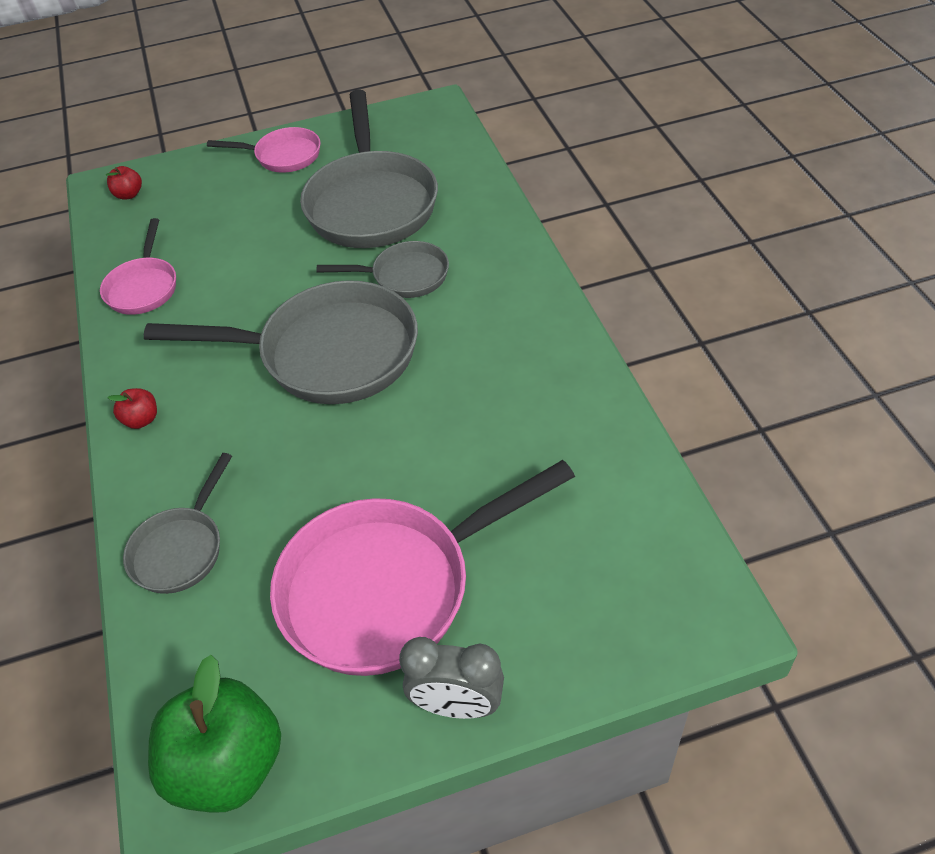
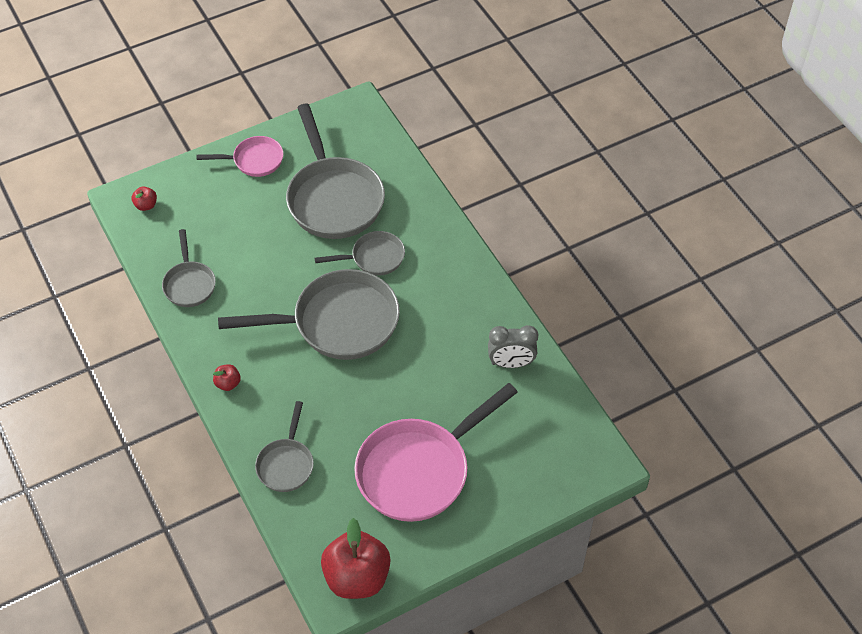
camera: 15 degrees left, 5 degrees up
pink pan [100,218,176,315] -> grey pan [162,229,216,307]
green apple [148,655,281,813] -> red apple [321,518,391,599]
grey clock [399,637,504,719] -> grey clock moved to [488,325,538,368]

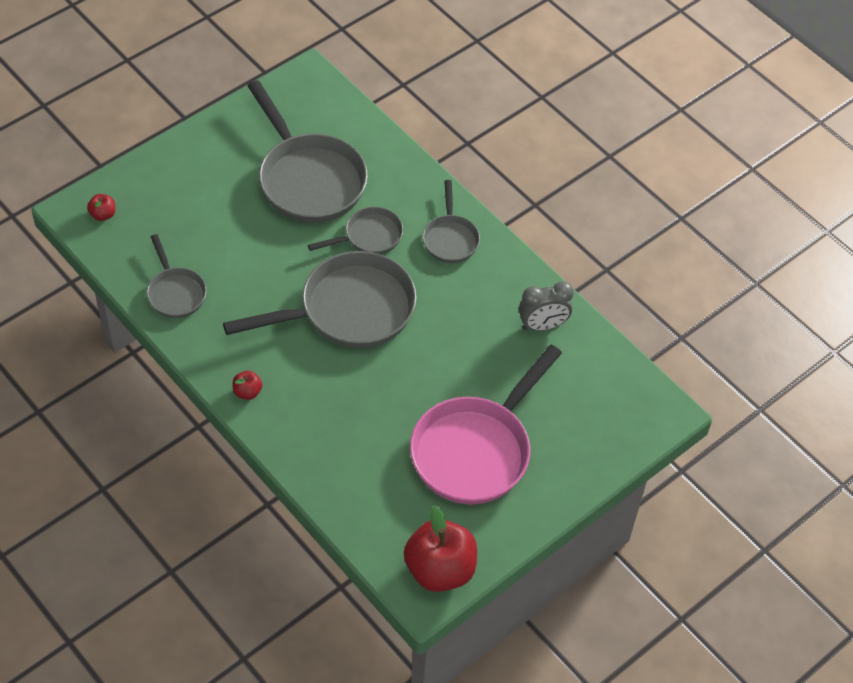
camera: 15 degrees left, 0 degrees up
pink pan [197,136,283,177] -> none
grey pan [255,401,314,492] -> grey pan moved to [423,180,480,263]

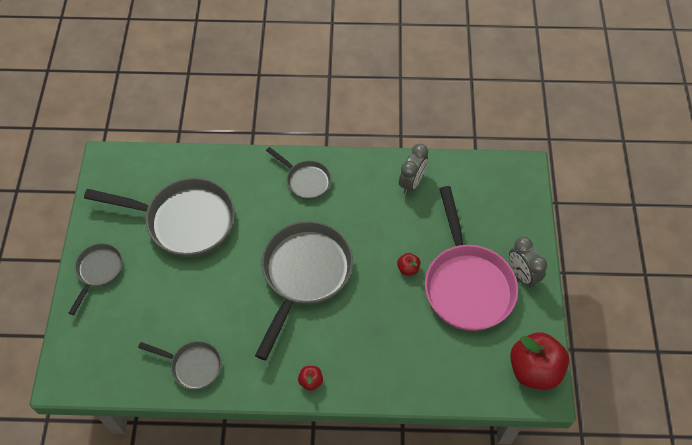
camera: 45 degrees left, 5 degrees up
red apple [87,194,115,221] -> red apple moved to [397,253,420,275]
grey pan [308,207,403,254] -> grey pan moved to [69,243,123,315]
none -> grey clock [509,237,547,288]

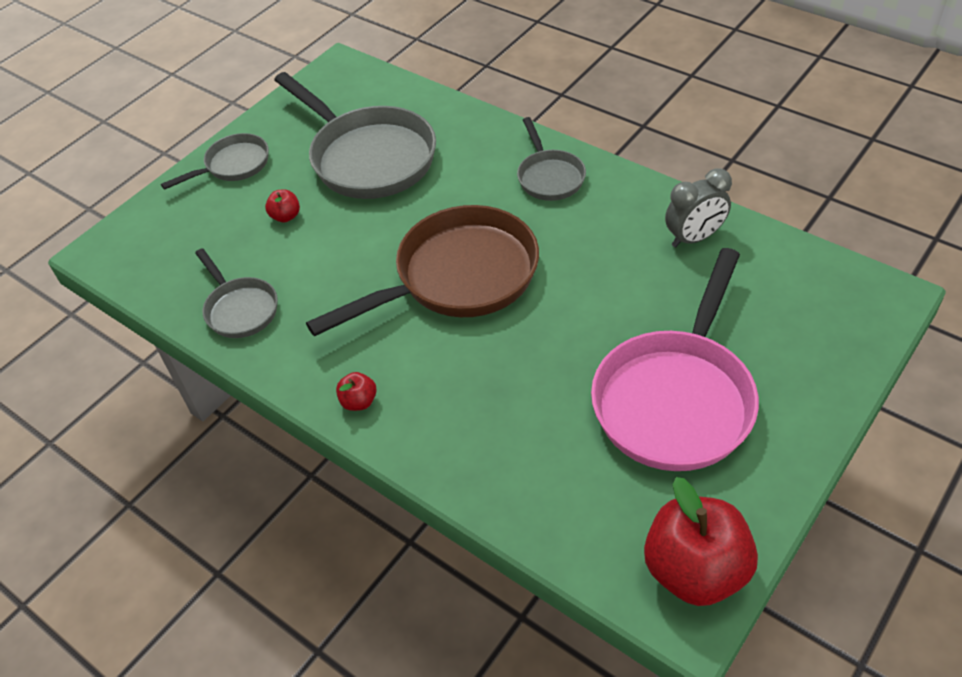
camera: 40 degrees right, 10 degrees down
grey pan [255,221,353,361] -> brown pan [306,205,539,336]
red apple [397,253,420,275] -> red apple moved to [265,189,300,222]
grey clock [509,237,547,288] -> none

